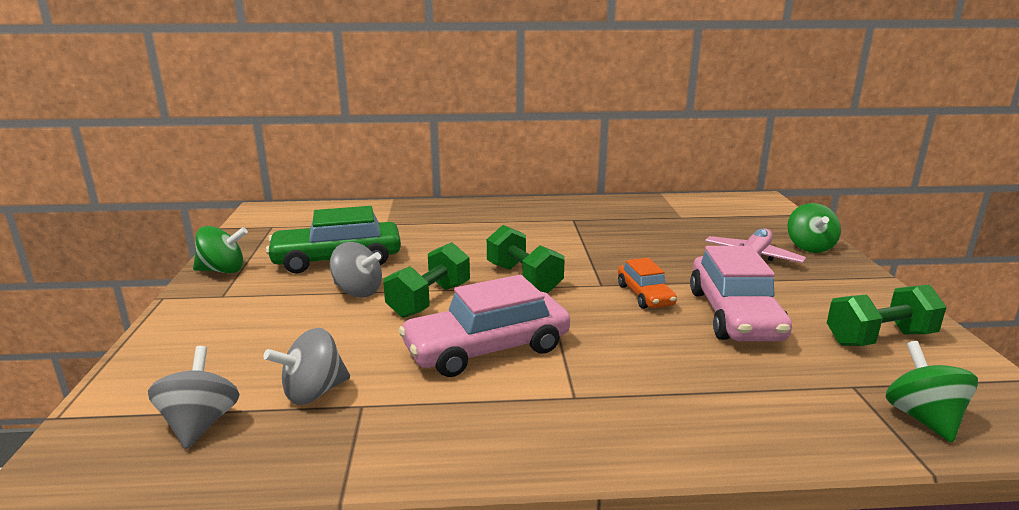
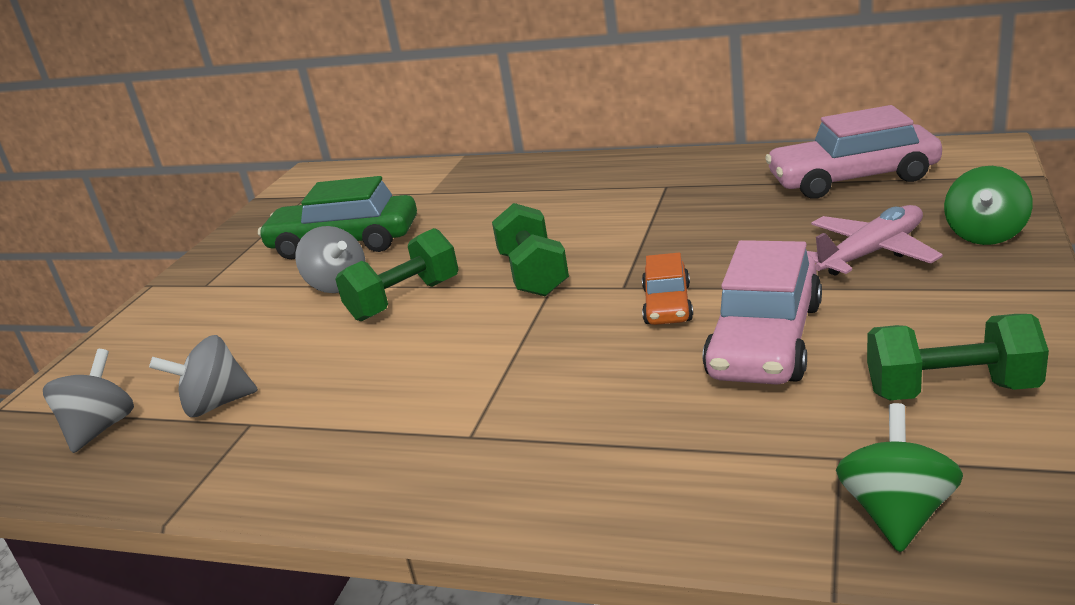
camera: 25 degrees right, 5 degrees up
green spinning top [193,226,248,273] -> none
pink car [399,275,570,377] -> pink car moved to [765,105,942,199]

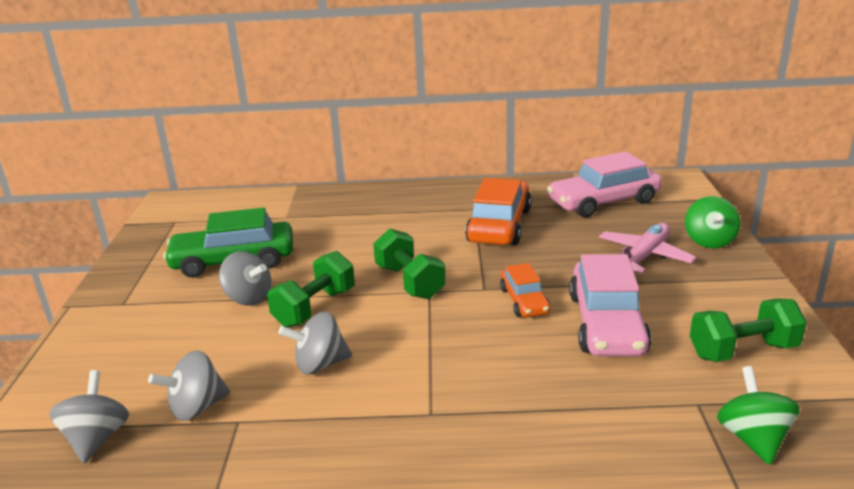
camera: 20 degrees left, 0 degrees up
none -> grey spinning top [279,312,352,375]
none -> orange car [465,178,531,245]

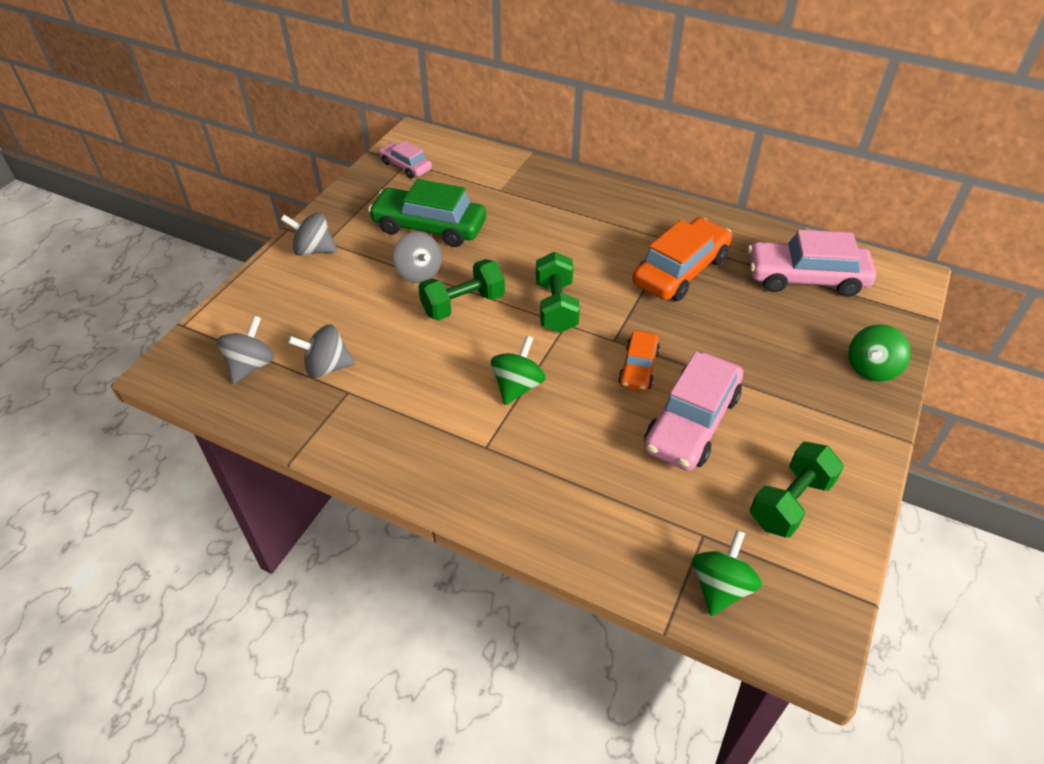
camera: 25 degrees right, 20 degrees up
grey spinning top [279,312,352,375] -> grey spinning top moved to [281,212,337,256]
pink plane [599,223,696,273] -> none
green dumbbell [690,298,807,362] -> green dumbbell turned 60 degrees counterclockwise [750,442,844,538]
none -> pink car [379,141,432,179]
none -> green spinning top [491,336,546,405]

